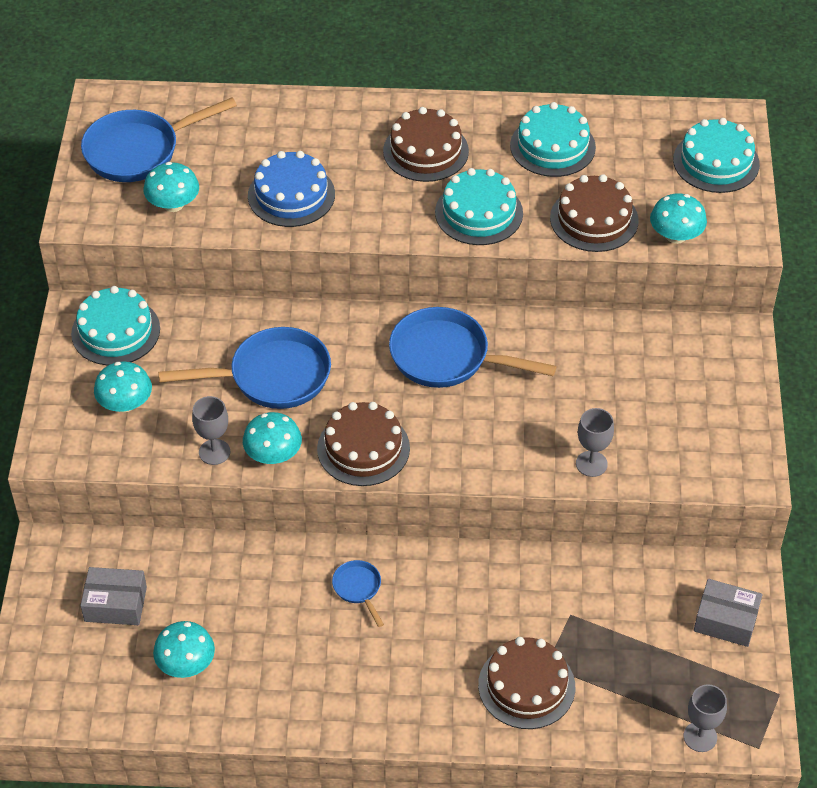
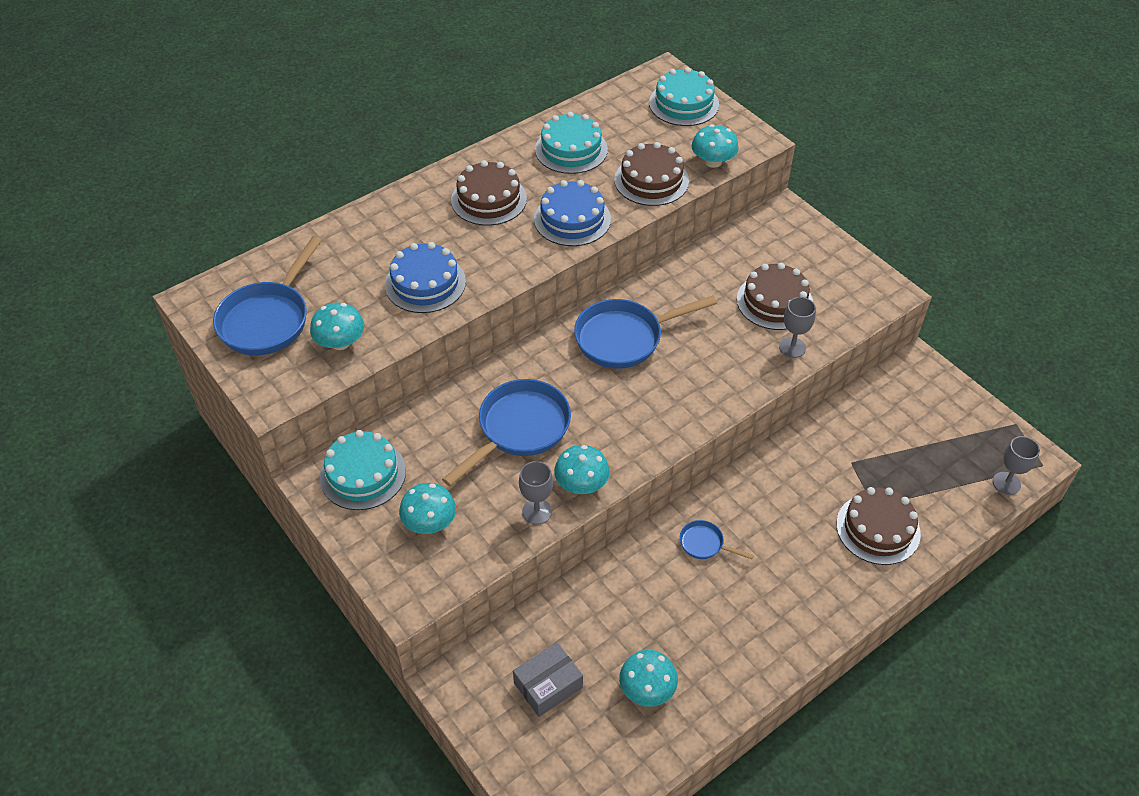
camera: 40 degrees left, 0 degrees up
brown cake [317,402,410,486] -> brown cake moved to [737,263,813,330]
turquoise cake [435,168,523,245] -> blue cake [534,180,611,246]
grey box [694,579,762,647] -> none

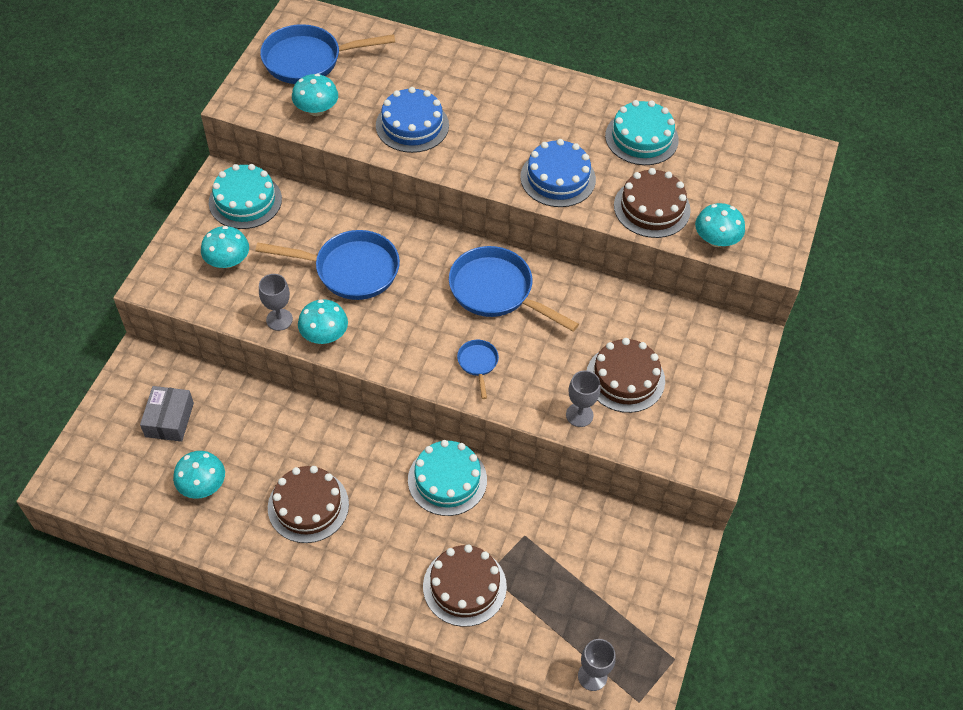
camera: 55 degrees right, 5 degrees up
brown cake [451,160,527,226] -> brown cake moved to [268,466,349,543]
grey box [513,642,583,717] -> grey box turned 75 degrees clockwise [140,386,194,442]
turquoise cake [649,67,719,126] -> turquoise cake moved to [408,440,487,516]
blue pan [680,520,754,559] -> blue pan moved to [457,340,499,399]

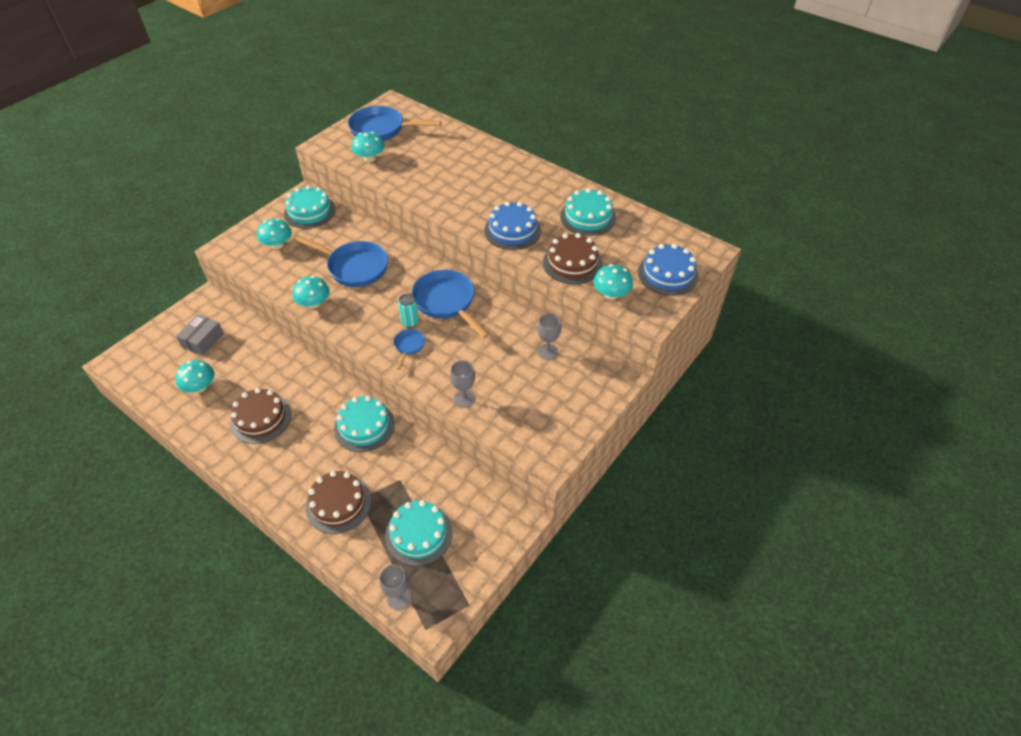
camera: 20 degrees right, 5 degrees down
grey goblet [259,274,293,331] -> grey goblet moved to [538,313,561,360]
blue cake [376,87,449,153] -> blue cake moved to [638,244,699,296]
brown cake [587,338,665,413] -> none
none -> turquoise cake [385,500,453,566]
none -> turquoise can [398,294,419,328]

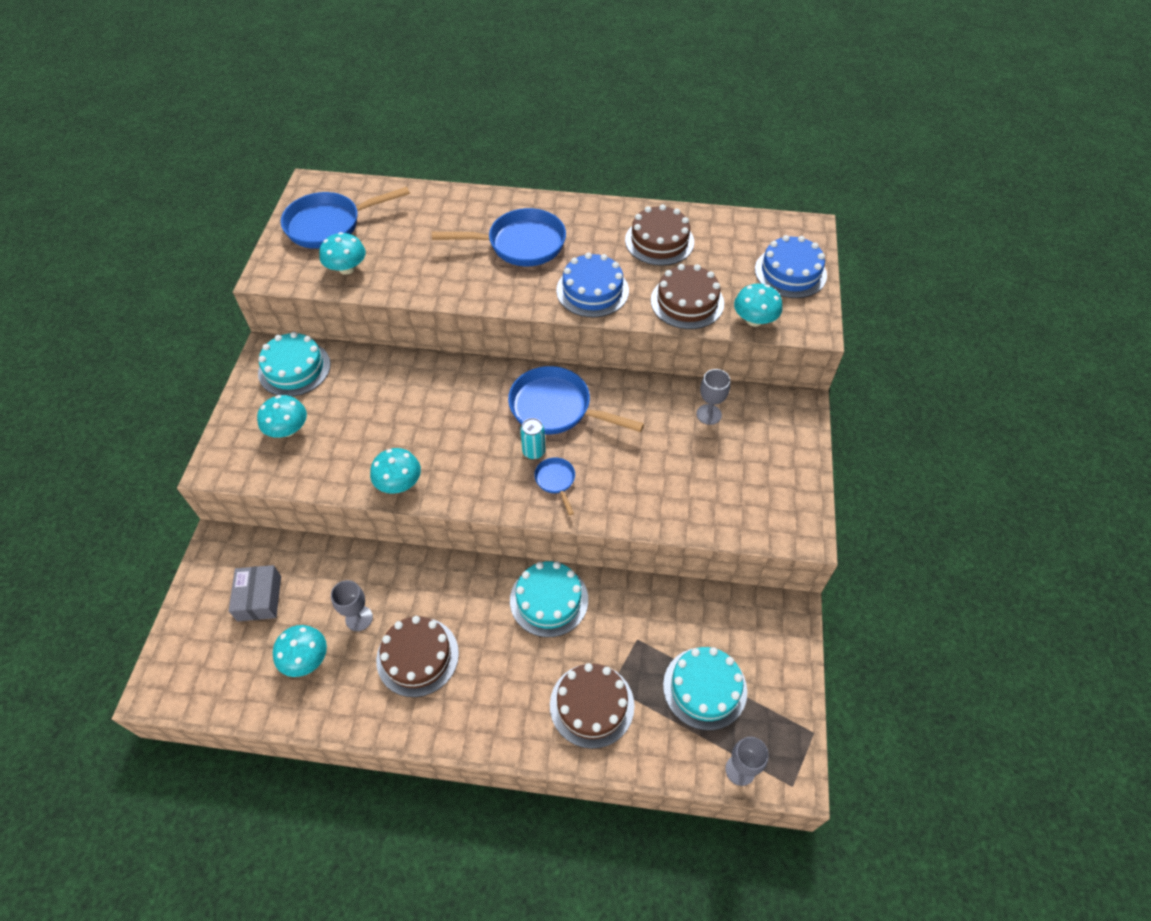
camera: 30 degrees left, 5 degrees up
blue pan [293,235,388,287] -> blue pan moved to [432,208,566,266]
grey goblet [450,360,475,408] -> grey goblet moved to [331,580,373,631]
turquoise cake [560,188,616,236] -> brown cake [625,204,694,266]

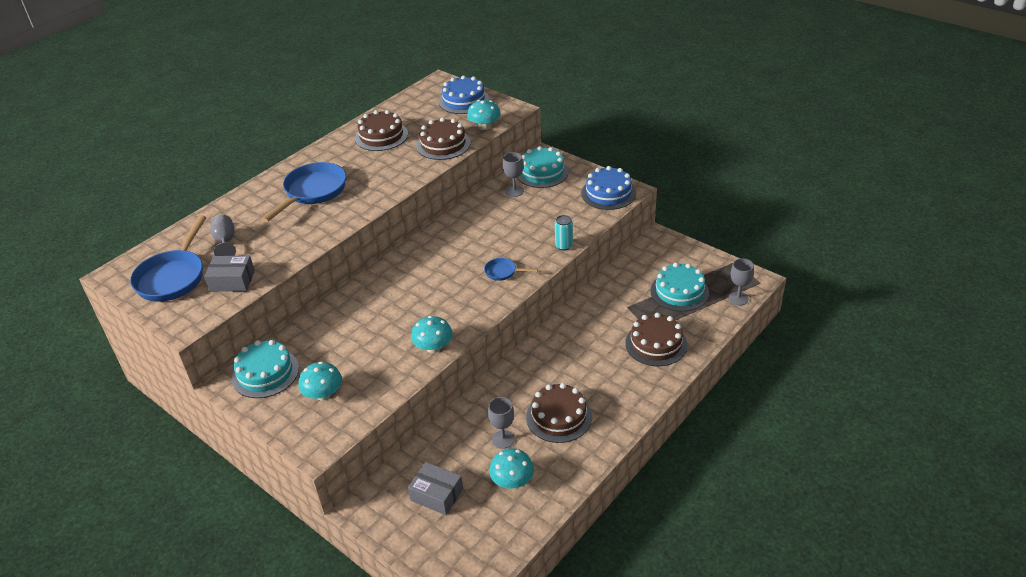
camera: 55 degrees left, 15 degrees down
turquoise mushroom [319,232,366,275] -> grey box [204,256,255,292]
blue pan [508,366,644,434] -> none
turquoise cake [510,561,588,637] -> turquoise cake moved to [517,146,569,188]
turquoise can [520,418,546,459] -> turquoise can moved to [555,215,573,251]
blue cake [556,253,629,317] -> blue cake moved to [581,166,636,210]
none -> grey goblet [210,215,236,256]

